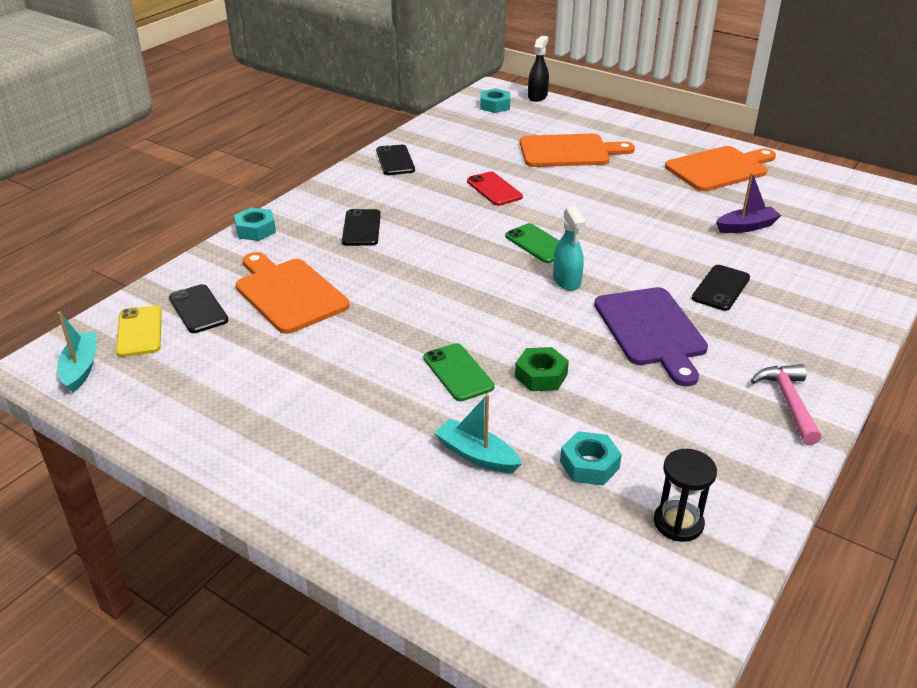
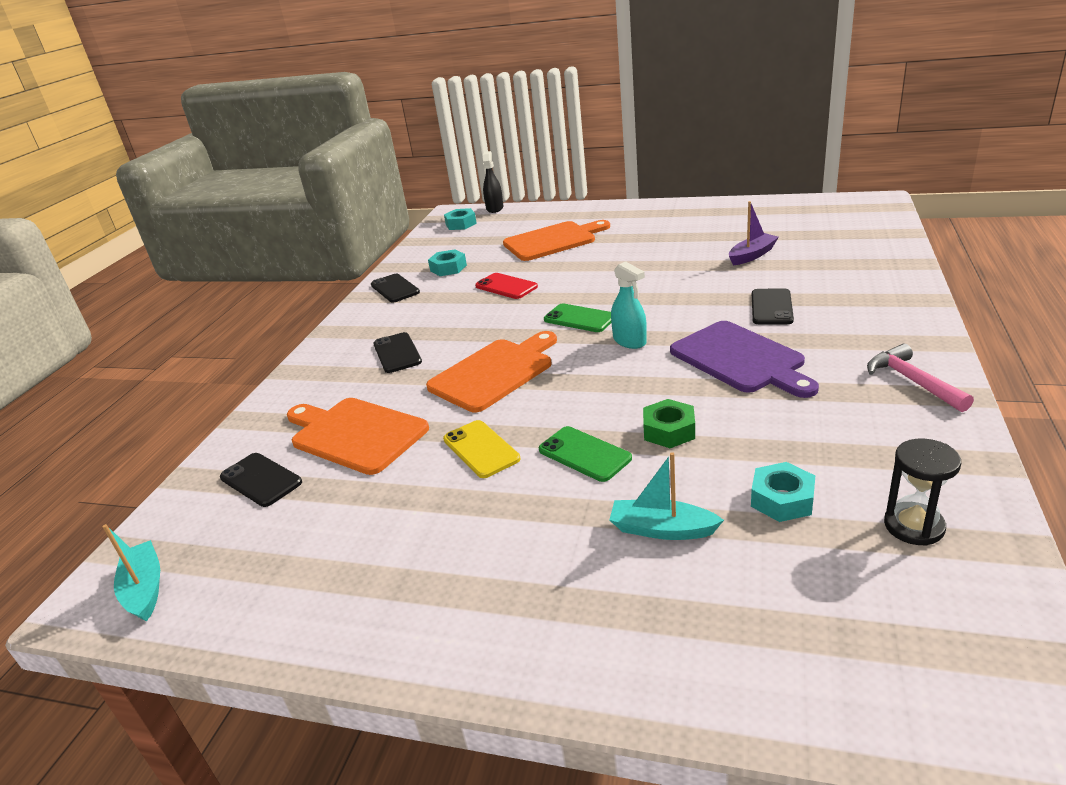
camera: 15 degrees left, 5 degrees down
yellow phone [116,305,162,357] -> yellow phone moved to [443,420,520,478]
turquoise nut [234,207,276,241] -> turquoise nut moved to [428,249,467,276]
orange cutting board [665,146,776,191] -> orange cutting board moved to [426,331,557,412]

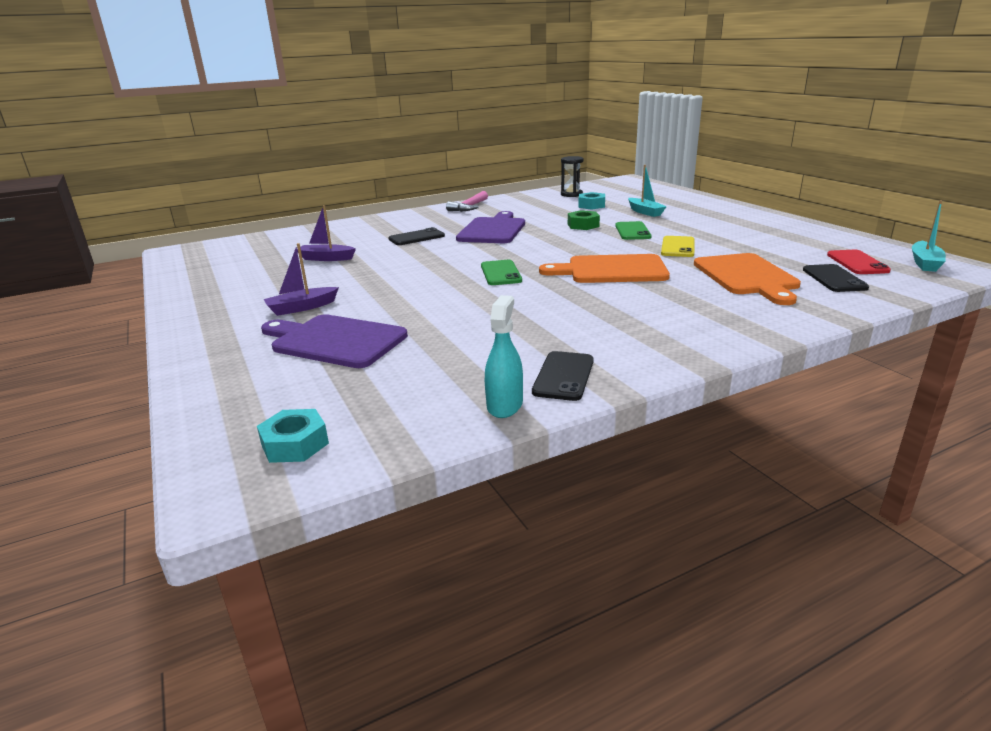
camera: 135 degrees left, 5 degrees down
black phone [373,332,422,373] -> none
turquoise nut [428,249,467,276] -> none
red phone [475,273,538,299] -> red phone moved to [827,250,891,274]
black spray bottle [483,151,503,213] -> none
orange cutting board [503,220,610,261] -> purple cutting board [261,314,408,368]
turquoise spray bottle [611,261,647,349] -> turquoise spray bottle moved to [485,295,523,418]
none -> purple boat [263,243,339,316]

